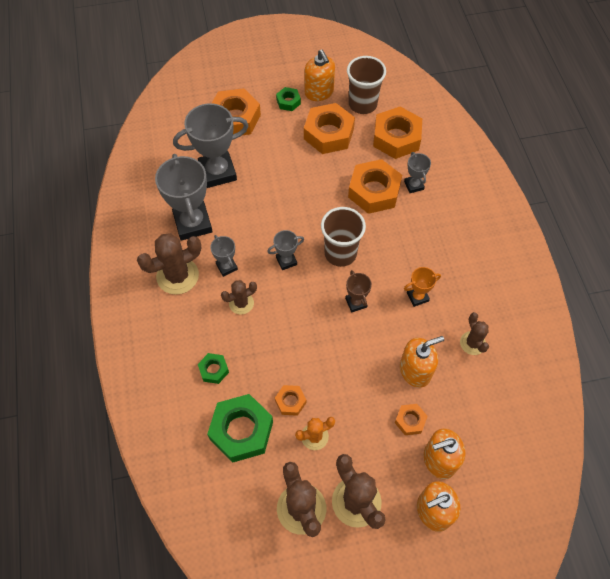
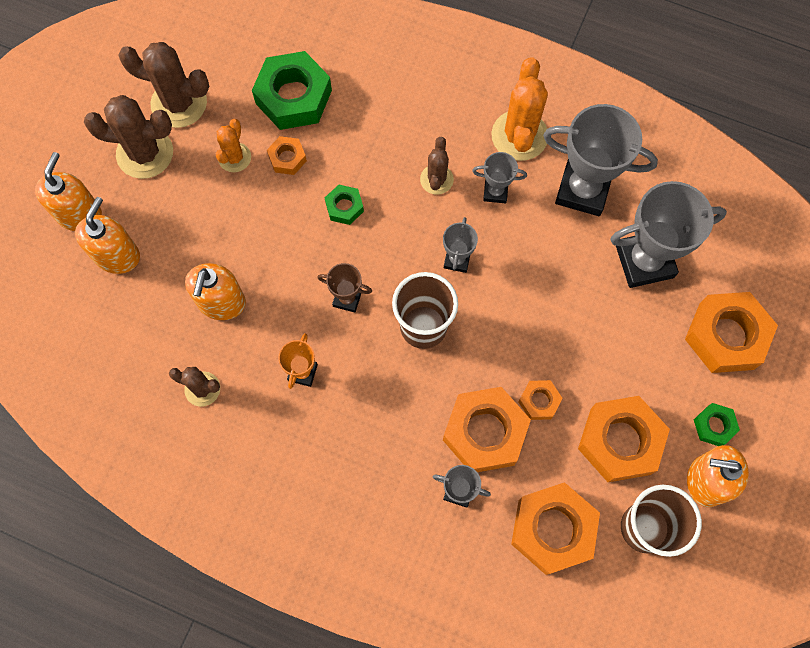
camera: 125 degrees right, 10 degrees up
brown cactus [137,233,201,295] -> orange cactus [491,57,548,161]
grey trophy [173,103,248,188] -> grey trophy turned 60 degrees clockwise [610,181,727,288]
green nut [198,353,229,384] -> green nut moved to [325,185,364,225]
orange nut [395,404,428,435] -> orange nut moved to [518,380,562,420]

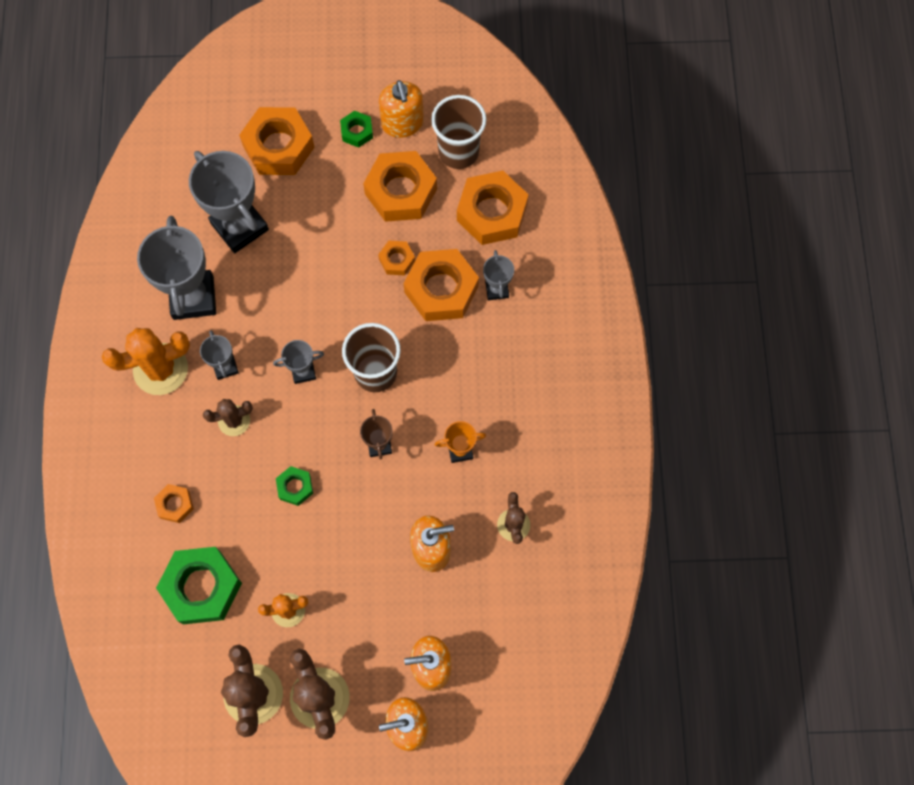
camera: 115 degrees left, 0 degrees up
orange nut [267,136,307,175] -> orange nut moved to [154,484,194,523]

